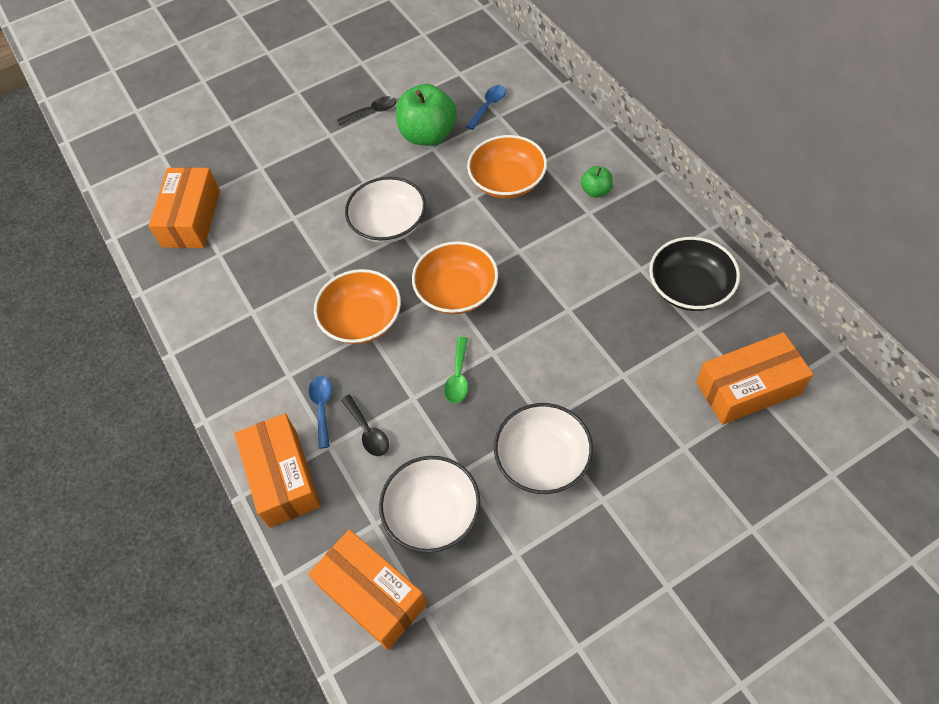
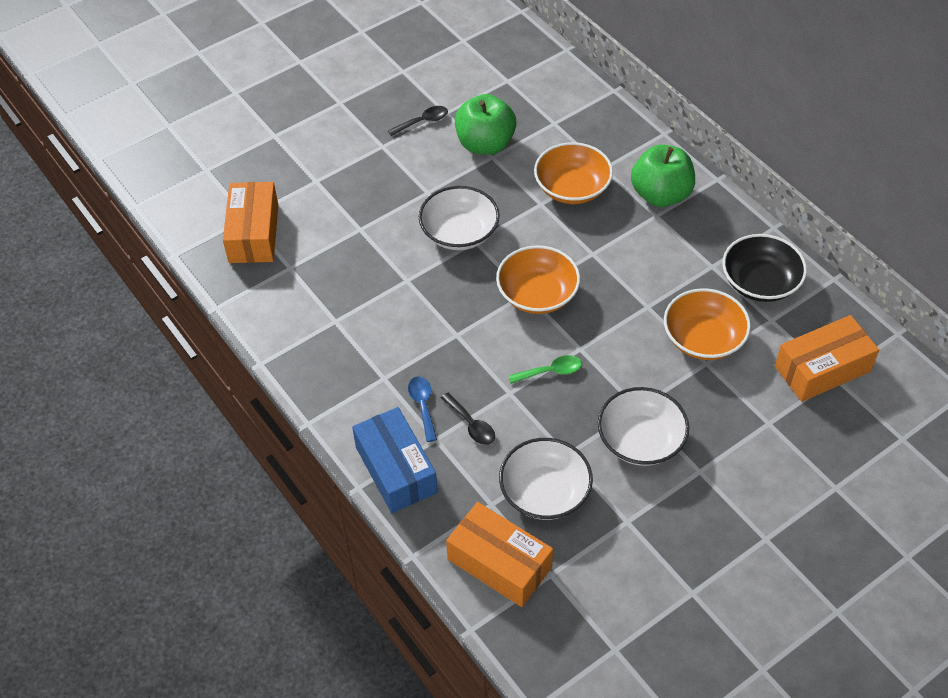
camera: 10 degrees left, 5 degrees down
orange box [235,413,321,528] -> blue box [352,407,438,513]
orange bowl [314,269,401,344] -> orange bowl moved to [664,288,751,360]
green spoon [444,337,468,403] -> green spoon turned 105 degrees counterclockwise [509,355,582,384]
blue spoon [466,85,506,130] -> none
green apple [581,166,613,198] -> green apple [631,144,695,207], size x2.03

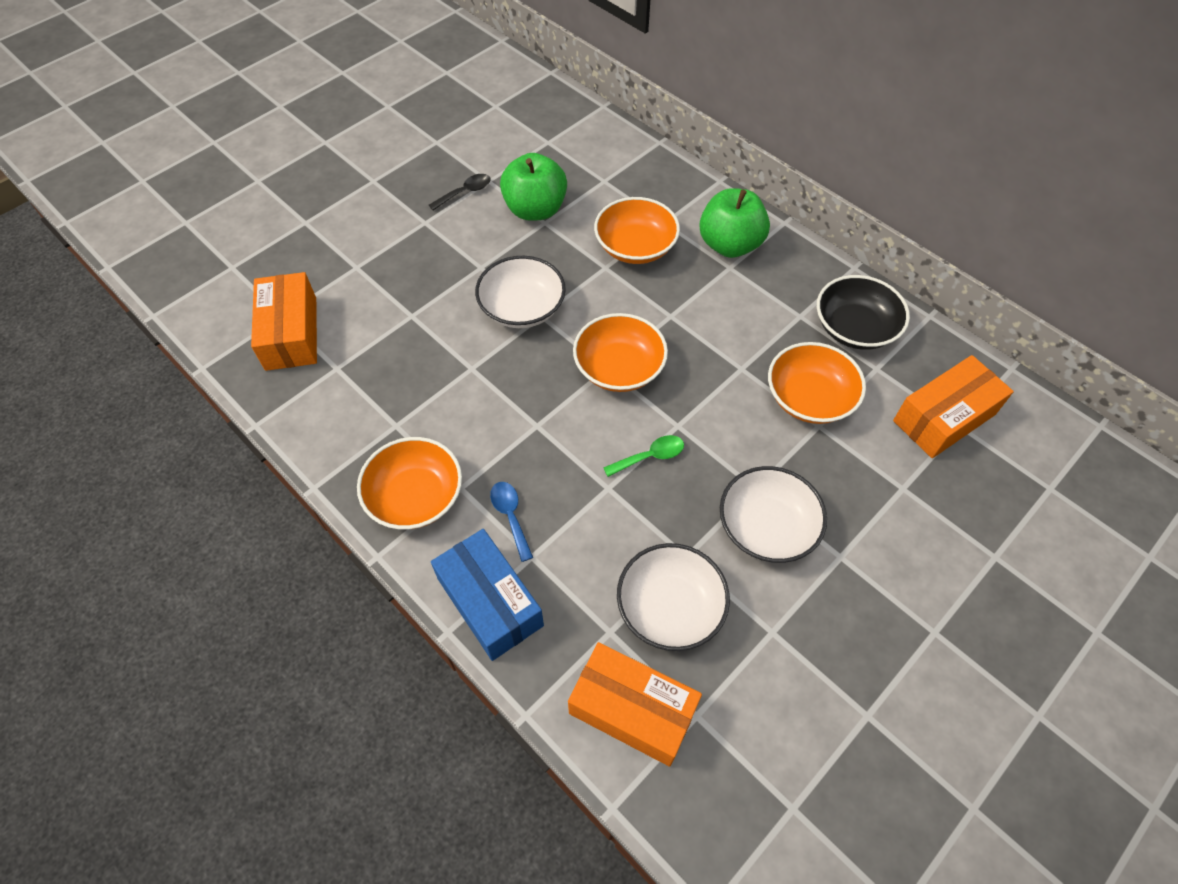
camera: 10 degrees left, 5 degrees up
black spoon [441,392,495,445] -> none
none -> orange bowl [357,437,462,529]

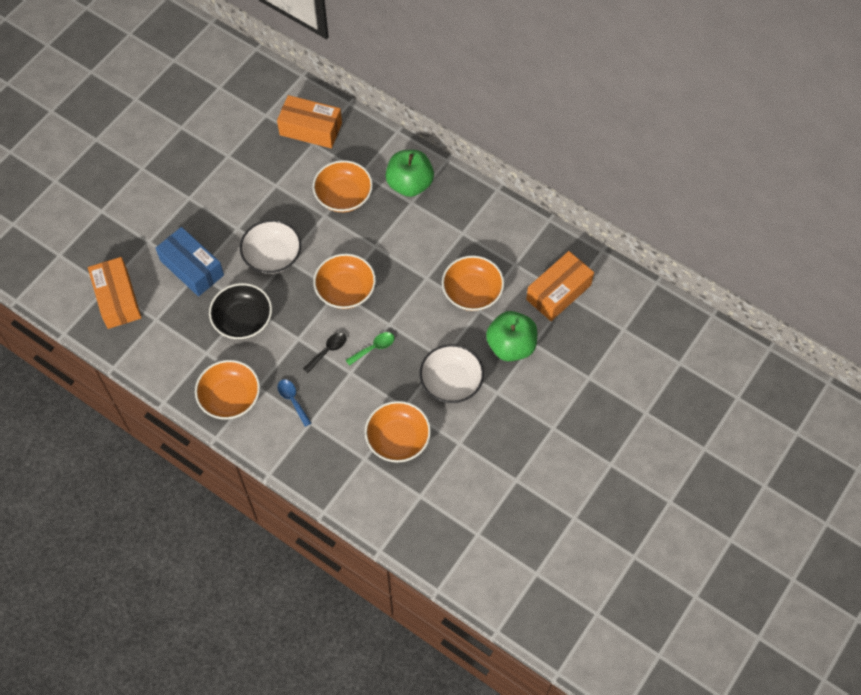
camera: 10 degrees left, 5 degrees up
black spoon [429,174,491,210] -> black spoon moved to [303,332,346,373]
blue box [431,529,544,661] -> blue box moved to [156,227,224,296]
green apple [500,153,567,221] -> green apple moved to [486,311,537,361]
orange box [568,642,702,767] -> orange box moved to [277,95,342,148]
white bowl [617,543,730,651] -> orange bowl [365,401,431,463]
black bowl [817,275,910,350] -> black bowl moved to [209,283,272,339]

